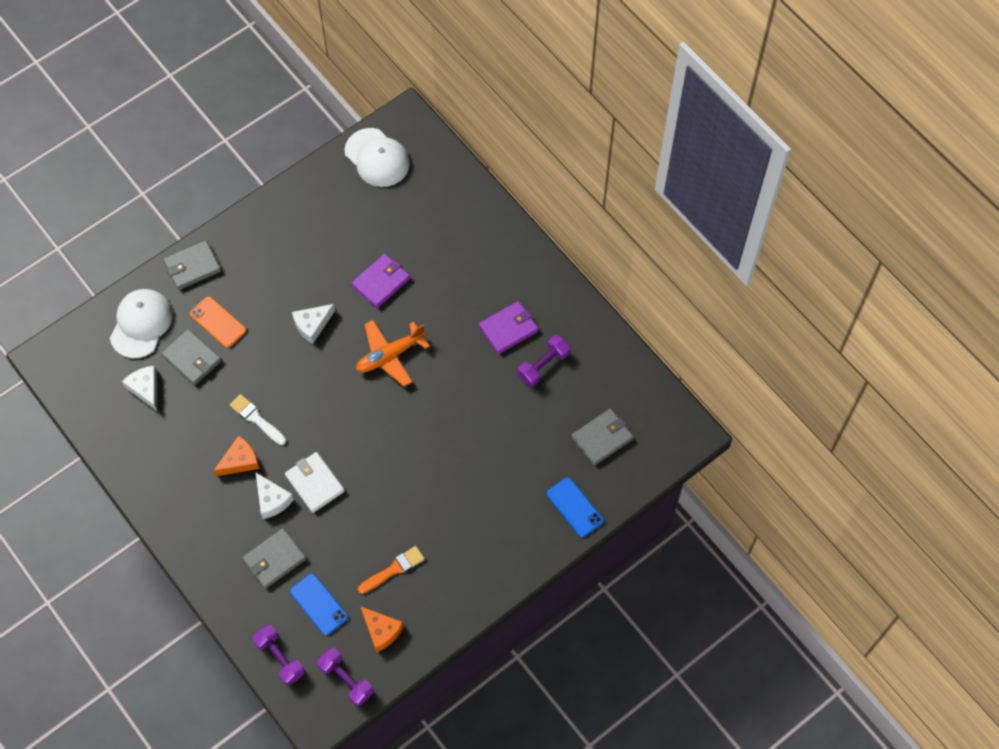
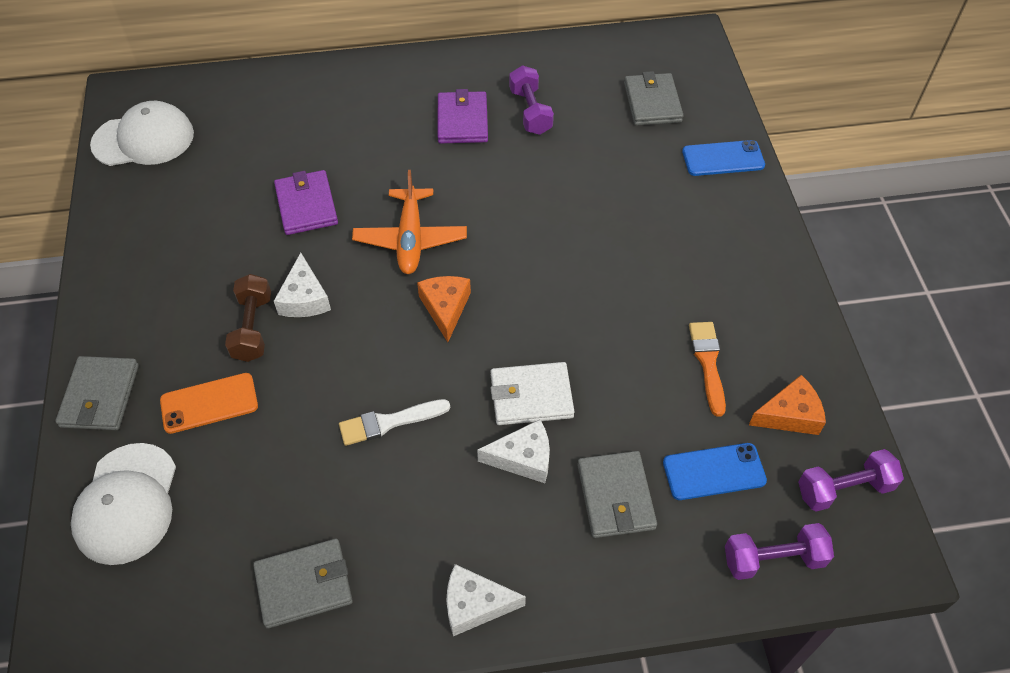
camera: 60 degrees left, 10 degrees down
white cap [110,289,173,358] -> white cap turned 135 degrees counterclockwise [71,443,176,565]
white cheese [122,366,158,412] -> white cheese moved to [446,564,526,636]
grey wallet [161,329,222,385] -> grey wallet moved to [253,539,353,629]
orange cheese [213,435,260,476] -> orange cheese moved to [417,276,471,342]
none -> brown dumbbell [225,274,271,362]

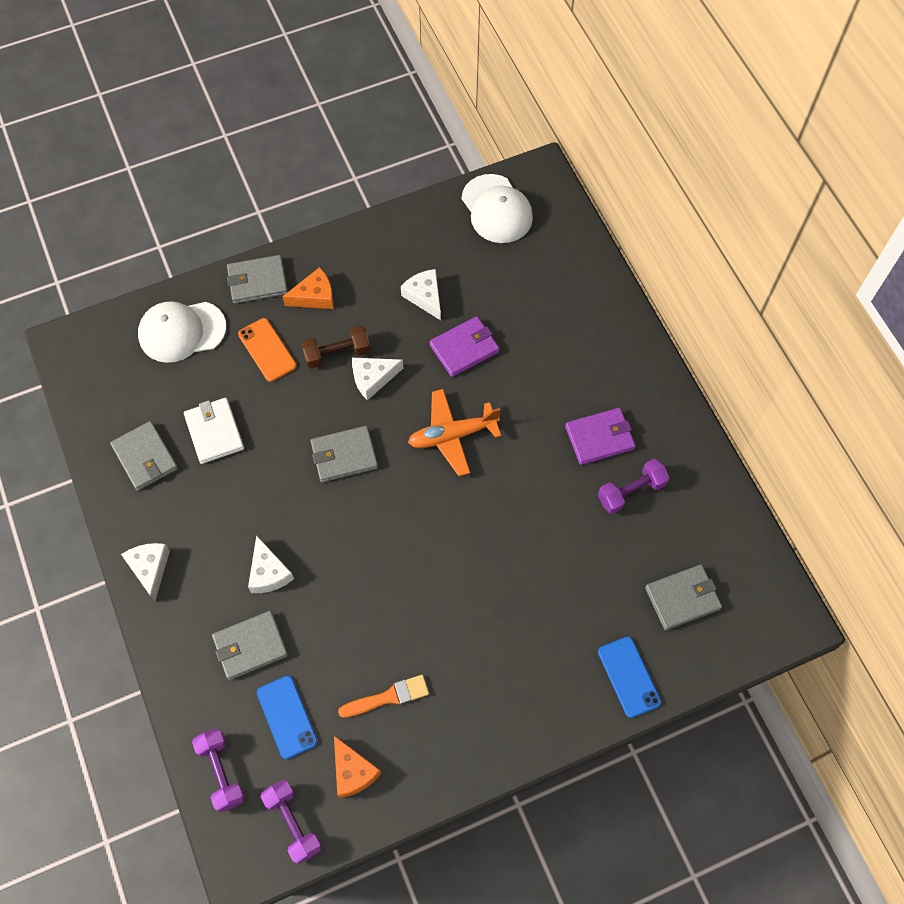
camera: 75 degrees right, 10 degrees up
white brush [339,399,450,446] -> none
orange cheese [417,276,471,342] -> orange cheese moved to [282,267,334,309]
white wallet [490,362,575,425] -> white wallet moved to [184,398,244,464]
none -> grey wallet [310,426,378,482]
none -> white cheese [401,269,441,320]

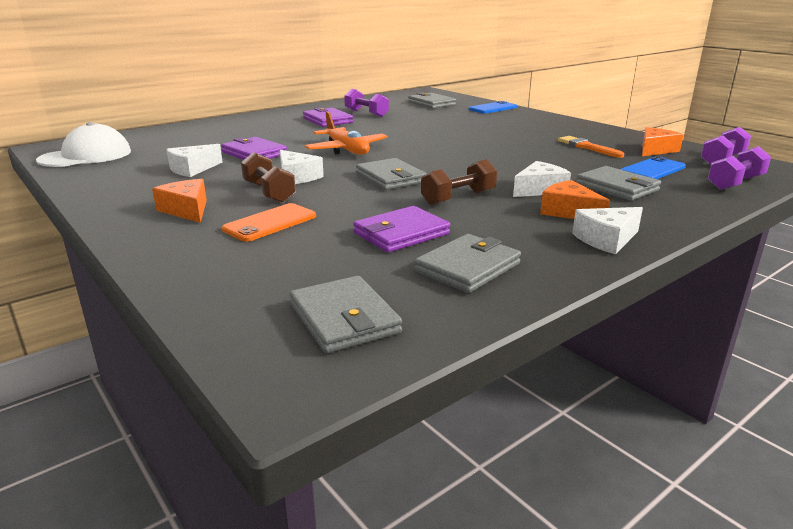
camera: 105 degrees left, 40 degrees down
white cap [138,301,226,363] -> none
white wallet [184,398,244,464] -> purple wallet [353,206,450,252]
grey wallet [227,255,288,304] -> grey wallet moved to [290,276,402,353]
none -> brown dumbbell [421,159,497,205]
none -> orange cheese [540,180,610,219]

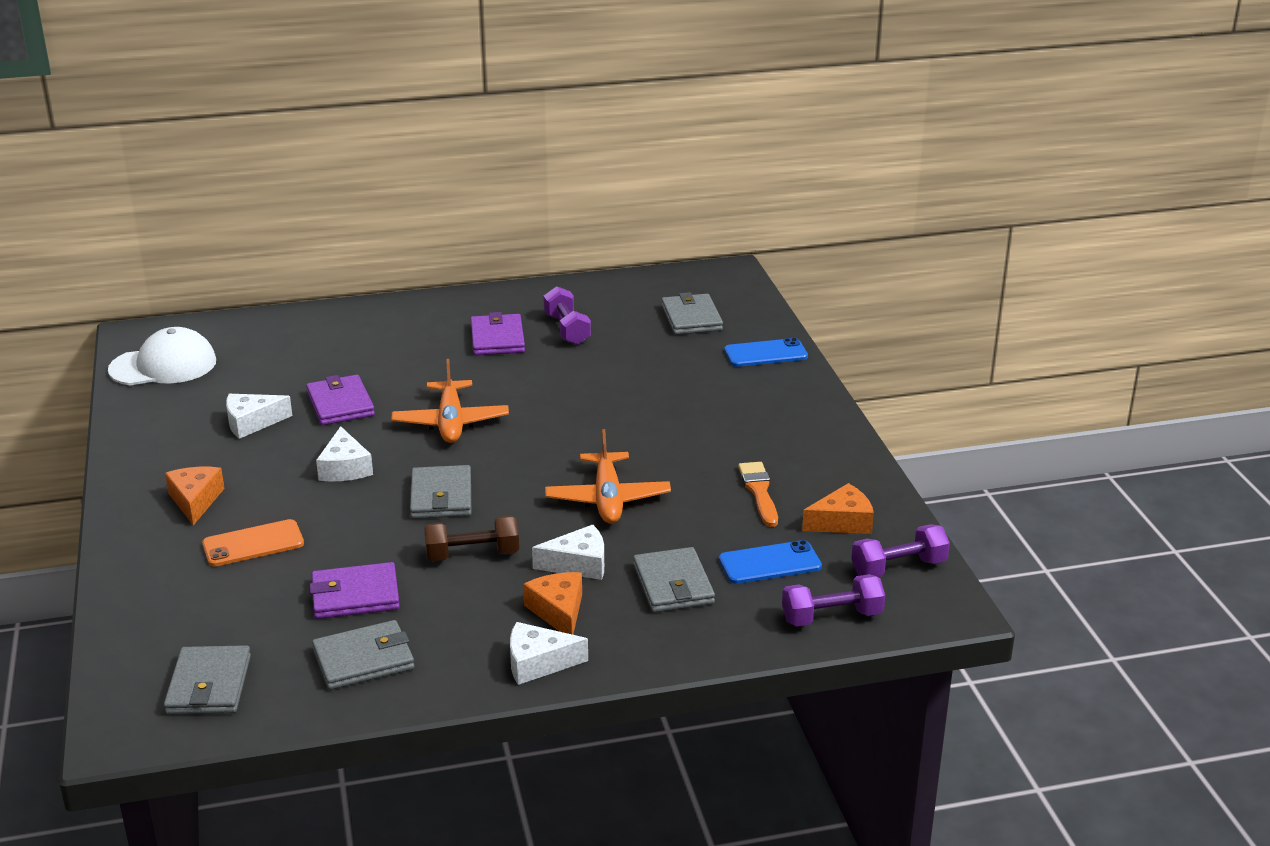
camera: 25 degrees right, 5 degrees up
brown dumbbell [241,152,296,203] -> none
none -> orange plane [545,429,671,524]

